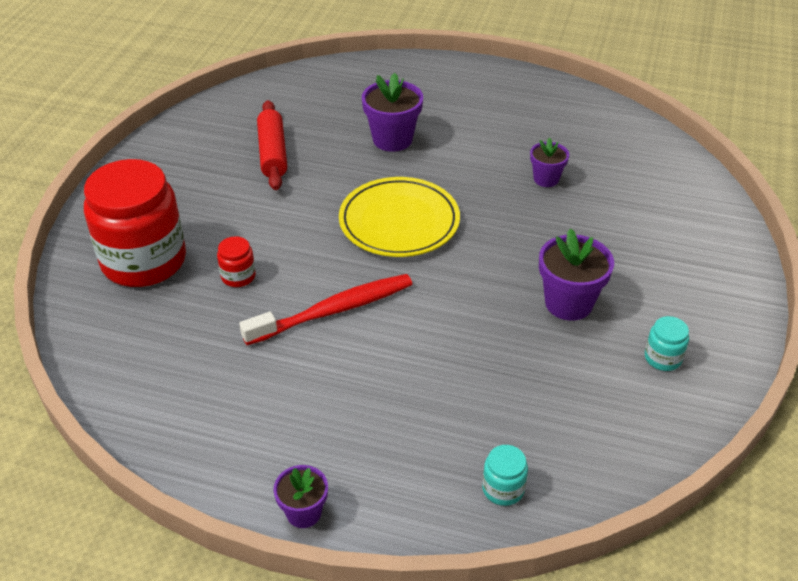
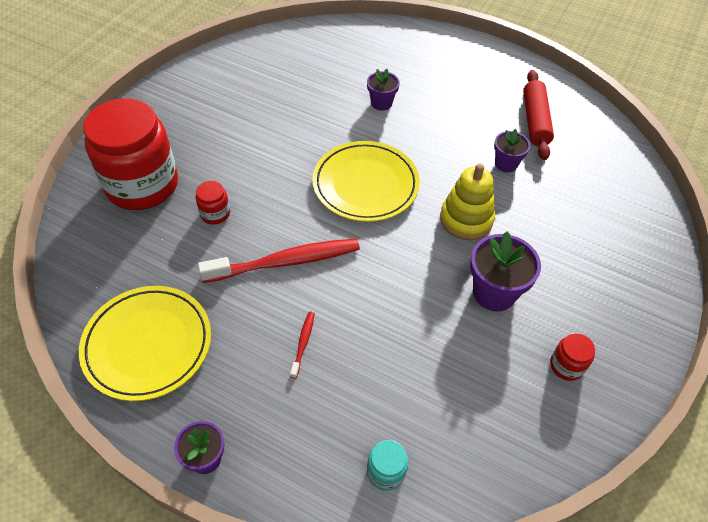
camera: 10 degrees right, 10 degrees up
red rolling pin [257,100,287,190] -> red rolling pin moved to [523,70,554,160]
purple flower pot [362,73,423,152] -> purple flower pot [367,69,400,111], size x0.61
turquoise jar [645,316,689,371] -> red jar [550,333,595,381]
none -> yellow plate [79,286,211,401]
none -> red toothbrush [290,312,315,379]
none -> yellow stacking toy [440,163,495,240]

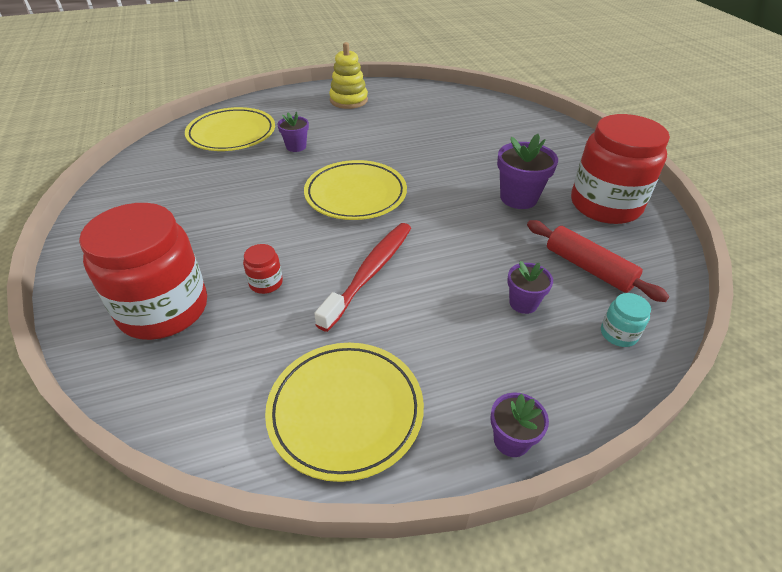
camera: 45 degrees left, 10 degrees down
red toothbrush [290,312,315,379] -> none
yellow stacking toy [440,163,495,240] -> yellow stacking toy moved to [329,42,368,109]
purple flower pot [494,129,530,173] -> purple flower pot moved to [507,261,553,314]
red rolling pin [523,70,554,160] -> red rolling pin moved to [527,220,669,302]
red jar [550,333,595,381] -> red jar [571,114,670,224], size x2.49
none -> yellow plate [185,107,275,151]

